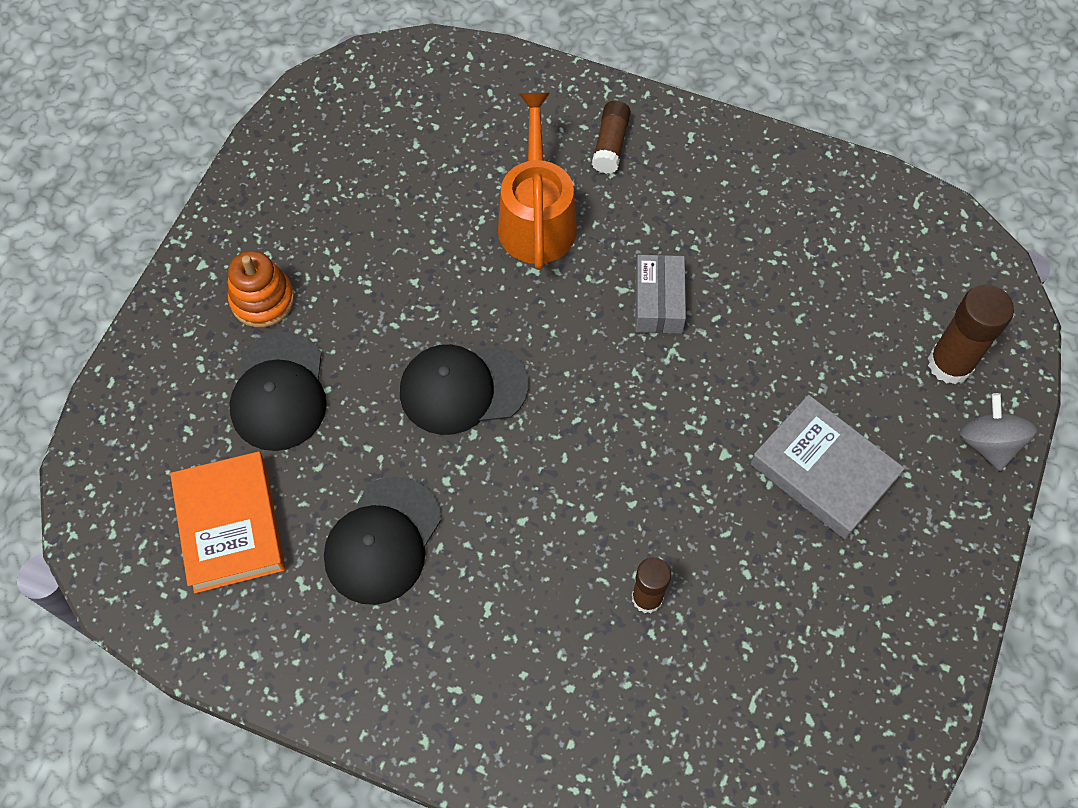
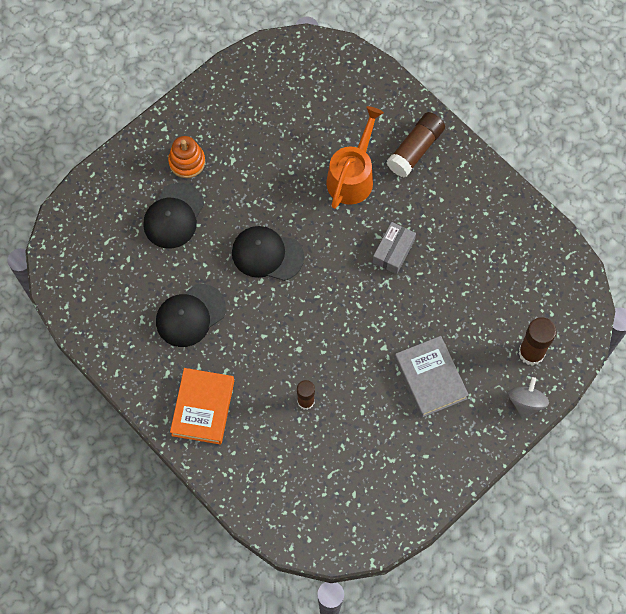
camera: 25 degrees right, 5 degrees up
orange book [170,451,285,593] -> orange book moved to [170,368,234,445]
brown glue stick [592,101,631,174] -> brown glue stick [387,112,445,178], size x1.55

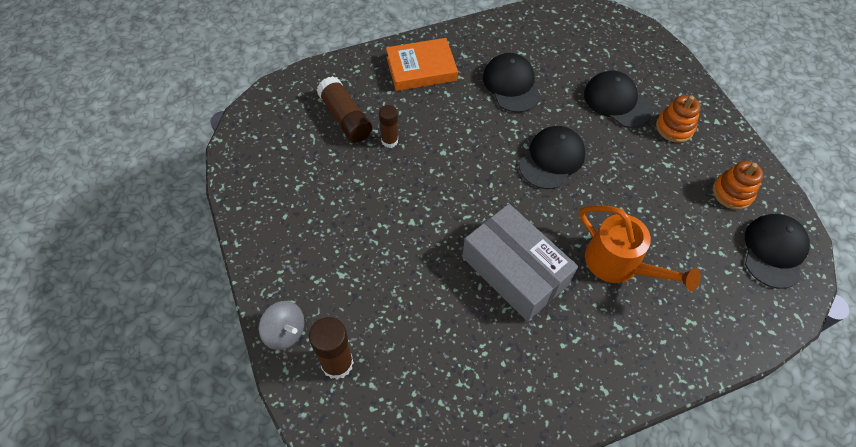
camera: 110 degrees right, 10 degrees down
orange book [170,368,234,445] -> orange book turned 45 degrees counterclockwise [386,38,458,91]
grey box [373,222,416,274] -> grey box [462,204,578,321], size x1.92
brown glue stick [387,112,445,178] -> brown glue stick moved to [316,76,372,143]
grey book [394,336,469,418] -> none
none -> orange stacking toy [713,161,763,210]
none -> black cap [745,214,810,289]

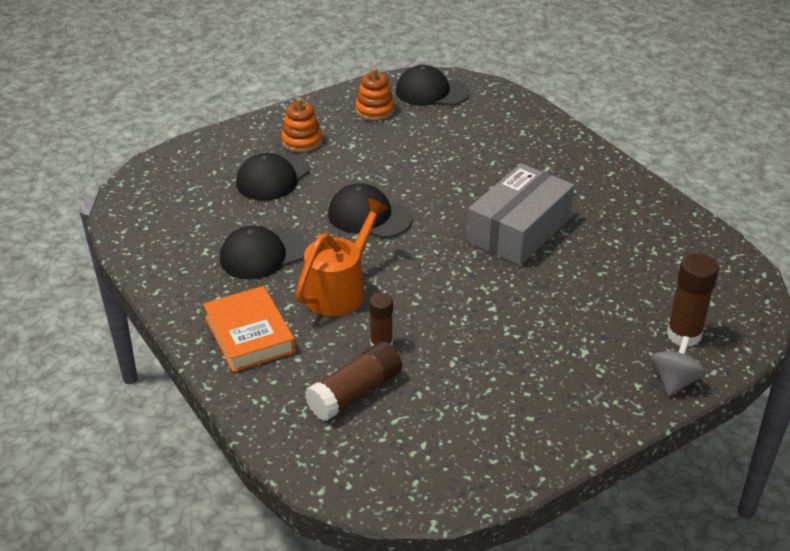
camera: 100 degrees left, 20 degrees down
orange watering can [579,205,701,291] -> orange watering can moved to [296,198,389,316]

